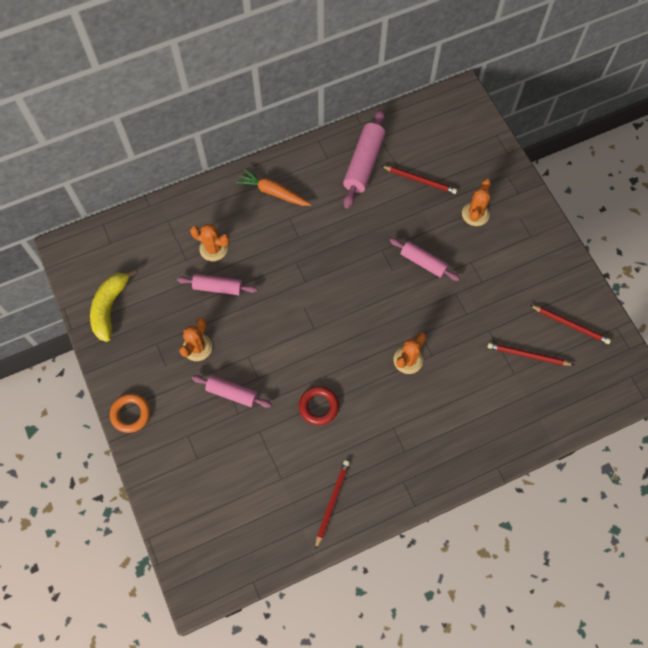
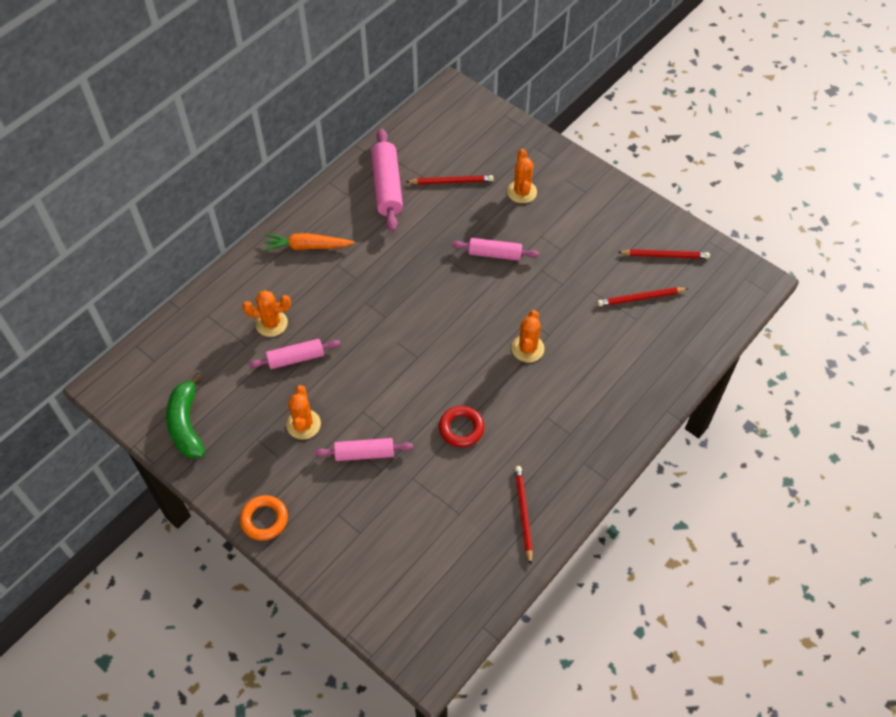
camera: 25 degrees left, 10 degrees down
yellow banana [90,269,137,342] -> green banana [166,373,205,459]

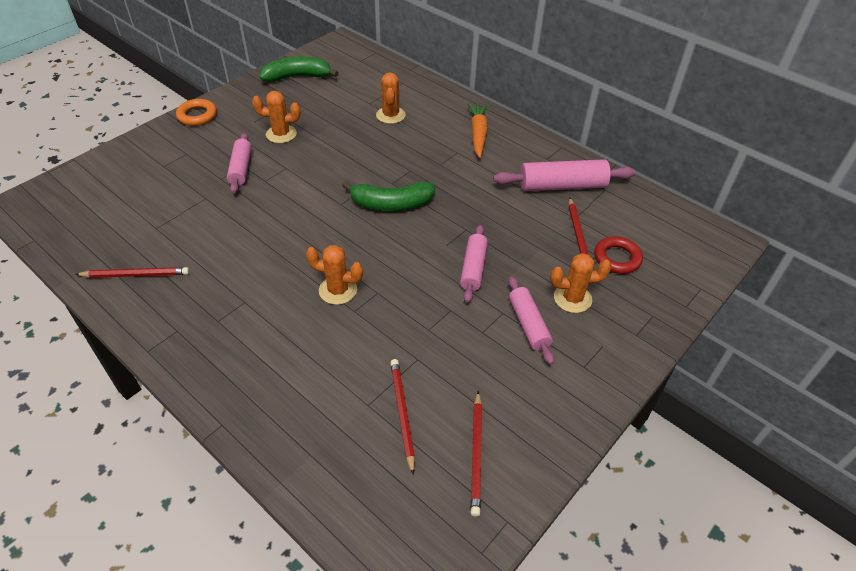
camera: 90 degrees right, 10 degrees down
pink rolling pin [249,339,341,369] -> pink rolling pin moved to [508,276,554,365]
red ring [439,406,484,447] -> red ring moved to [594,236,643,274]
none -> green banana [342,181,435,211]

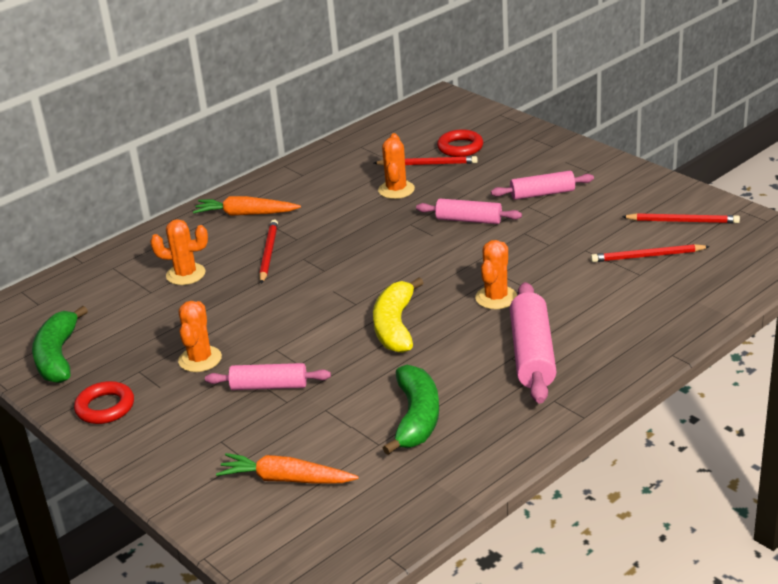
camera: 80 degrees left, 15 degrees down
red pencil [75,267,190,278] -> red pencil moved to [259,219,278,284]
orange ring [176,99,217,126] -> none
green banana [342,181,435,211] -> green banana moved to [383,365,439,455]
pink rolling pin [493,159,636,191] -> pink rolling pin moved to [510,282,557,404]
orange cactus [550,253,612,313] -> orange cactus moved to [378,133,415,199]
none -> red ring [74,381,134,424]
none -> orange carrot [216,453,359,484]
none -> yellow banana [373,277,423,353]

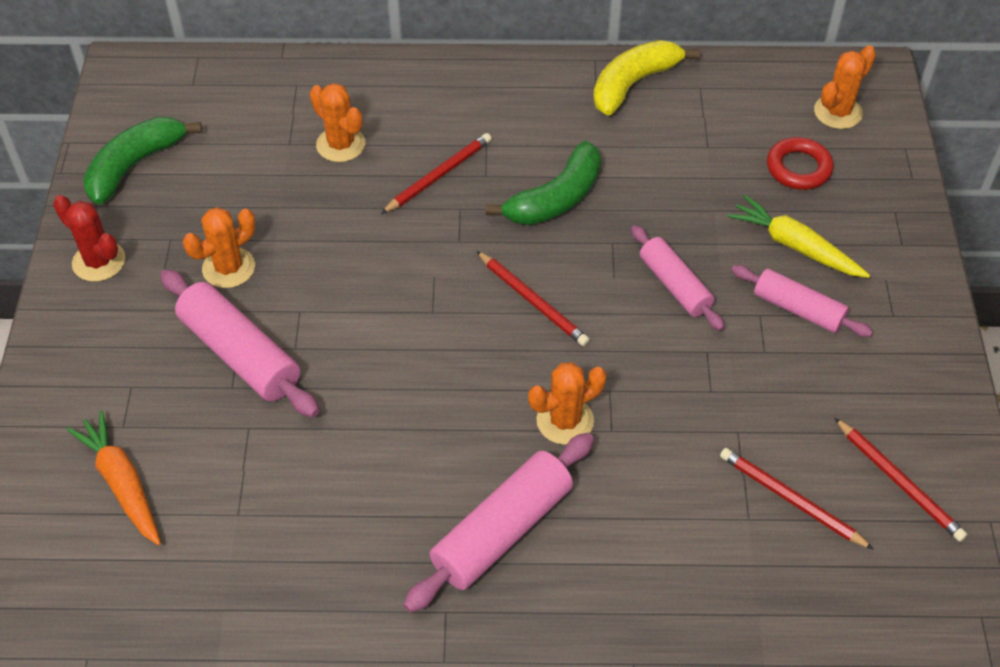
camera: 40 degrees right, 20 degrees up
red ring [74,381,134,424] -> red cactus [53,195,125,282]
orange carrot [193,196,301,216] -> none
pink rolling pin [205,363,331,390] -> pink rolling pin [160,269,319,417], size x1.55
yellow banana [373,277,423,353] -> yellow banana moved to [593,40,700,116]
red pencil [374,156,478,166] -> red pencil moved to [477,251,590,346]
orange cactus [378,133,415,199] -> orange cactus moved to [814,45,876,129]
green banana [383,365,439,455] -> green banana moved to [486,141,601,225]
none -> yellow carrot [728,195,870,278]

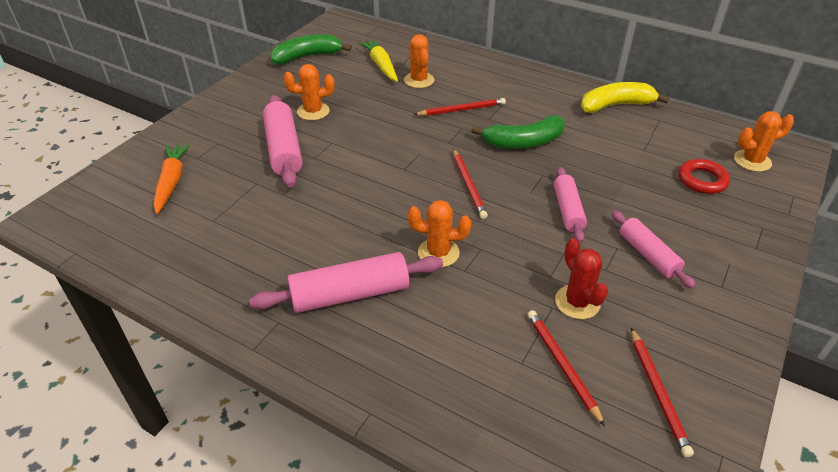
camera: 30 degrees right, 10 degrees down
red cactus [53,195,125,282] -> red cactus moved to [555,238,608,319]
yellow carrot [728,195,870,278] -> yellow carrot moved to [358,39,398,82]

